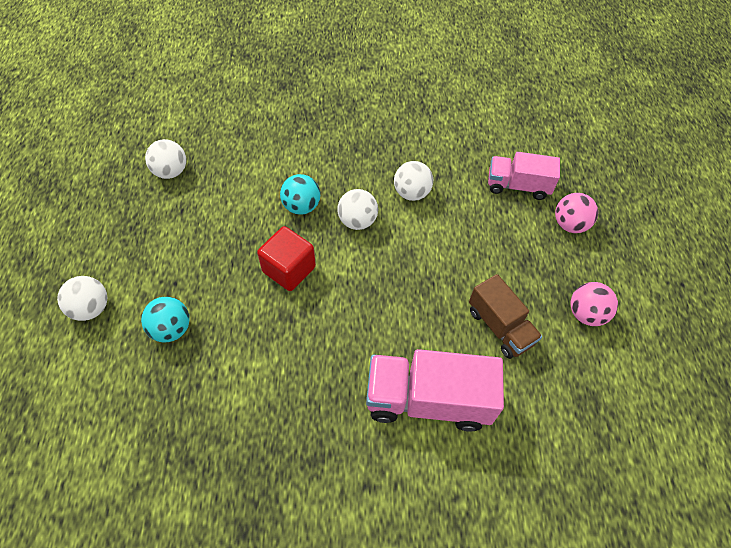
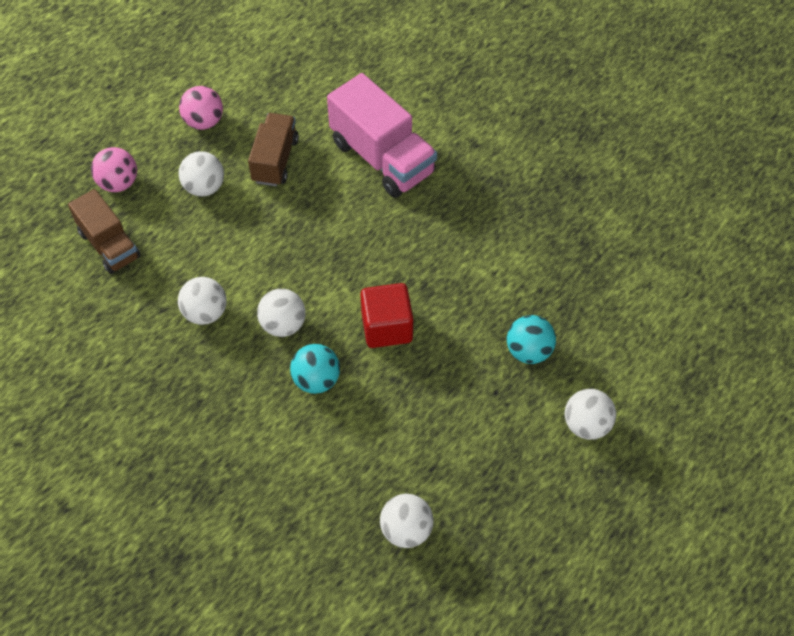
camera: 135 degrees left, 0 degrees up
pink truck [488,152,560,200] -> brown truck [68,189,141,274]
none -> white ball [179,151,224,197]

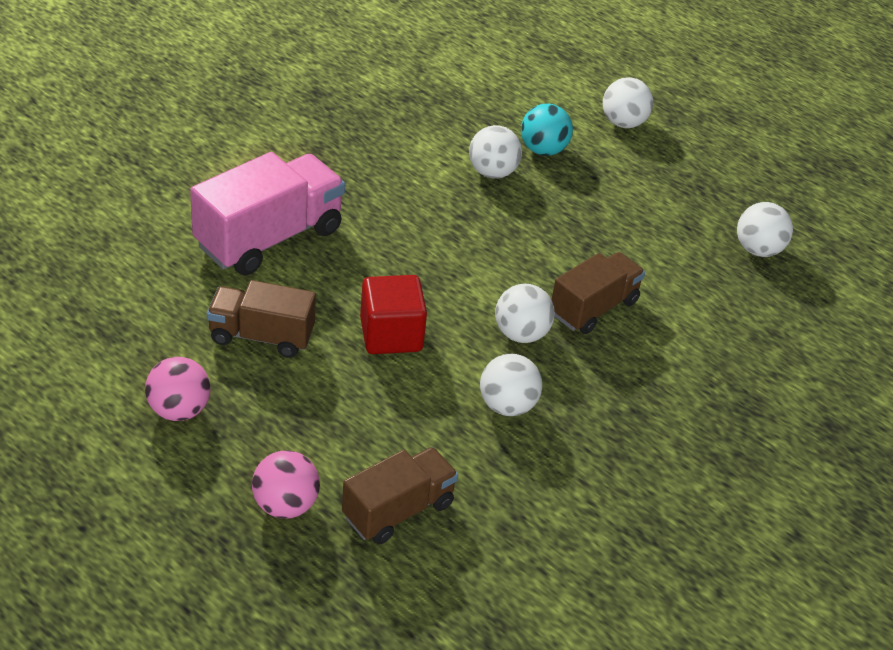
camera: 95 degrees left, 15 degrees down
white ball [179,151,224,197] -> white ball moved to [469,125,522,179]
turquoise ball [290,344,340,394] -> brown truck [552,252,645,334]
red cube [360,283,413,348] -> red cube moved to [360,275,427,354]

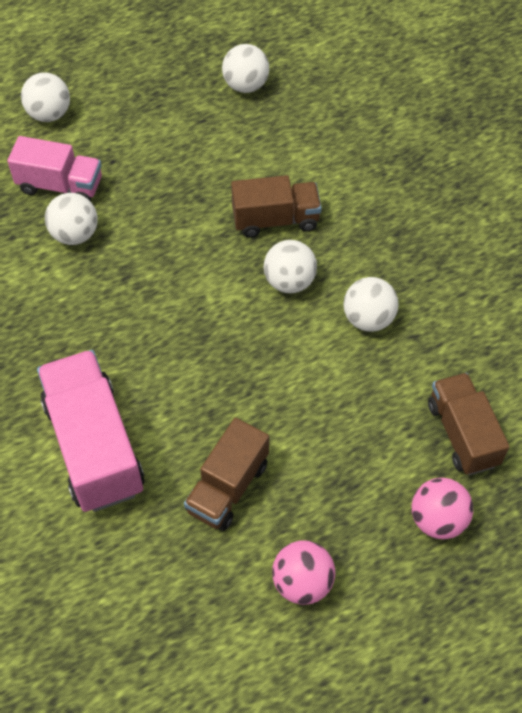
camera: 65 degrees left, 15 degrees up
red cube [360,275,427,354] -> none
turquoise ball [521,104,573,156] -> pink truck [7,136,102,201]
brown truck [552,252,645,334] -> brown truck turned 105 degrees clockwise [231,175,322,238]

